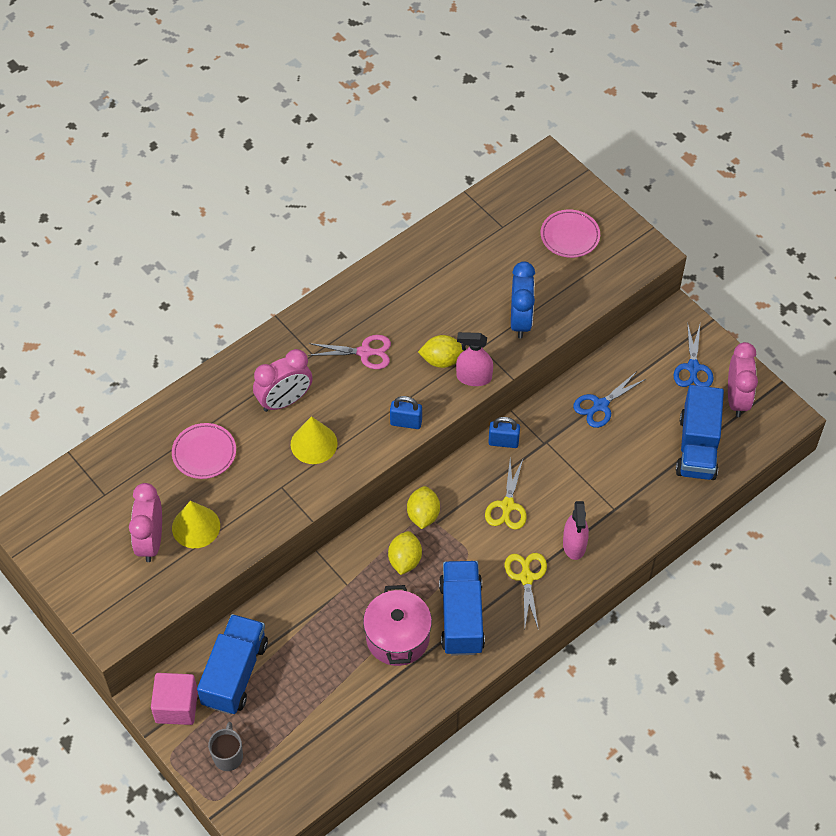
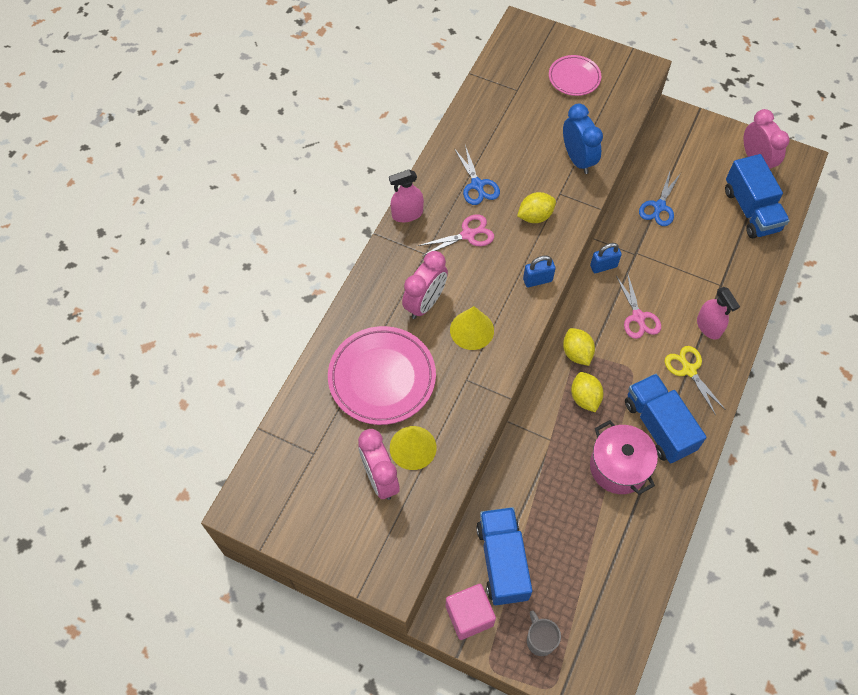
camera: 25 degrees left, 5 degrees up
pink plate [172,423,236,479] -> pink plate [328,326,436,425], size x1.73
pink spray bottle [456,332,493,386] -> pink spray bottle moved to [389,170,424,222]
yellow scissors [485,458,527,530] -> pink scissors [616,272,661,339]
blue scissors [673,322,714,387] -> blue scissors moved to [454,145,500,205]

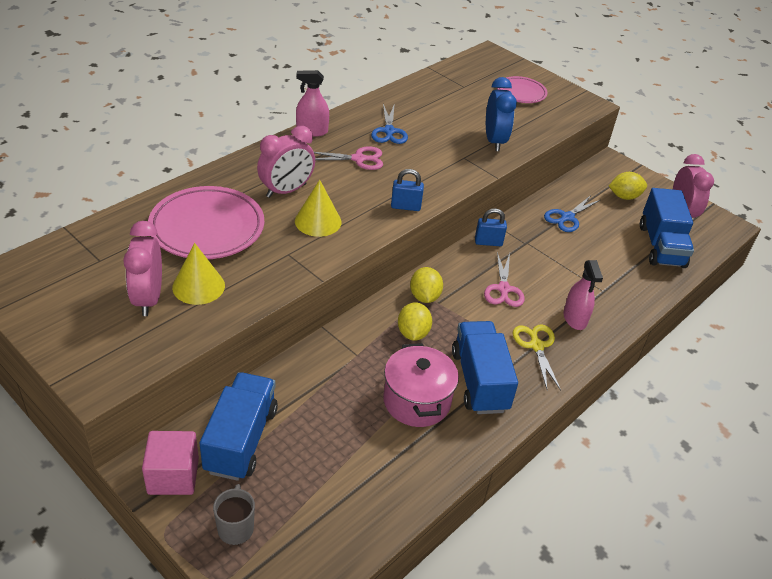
camera: 15 degrees right, 20 degrees down
yellow lemon [517,192,556,223] -> yellow lemon moved to [609,172,647,200]

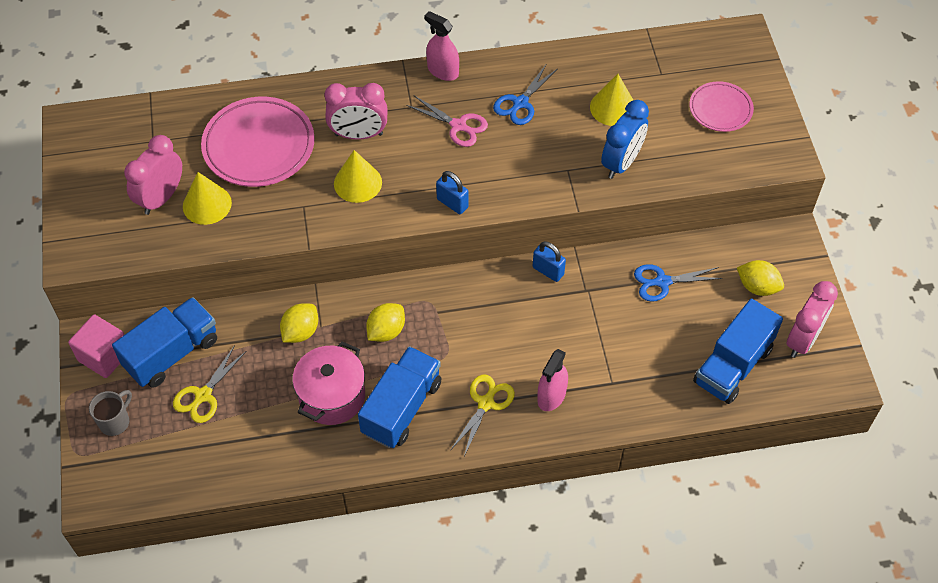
camera: 40 degrees right, 15 degrees up
yellow lemon [410,267,443,303] -> yellow lemon moved to [280,303,318,343]
pink scissors [484,252,525,307] -> none
none -> yellow scissors [173,345,246,423]
none -> yellow cone [590,74,633,126]

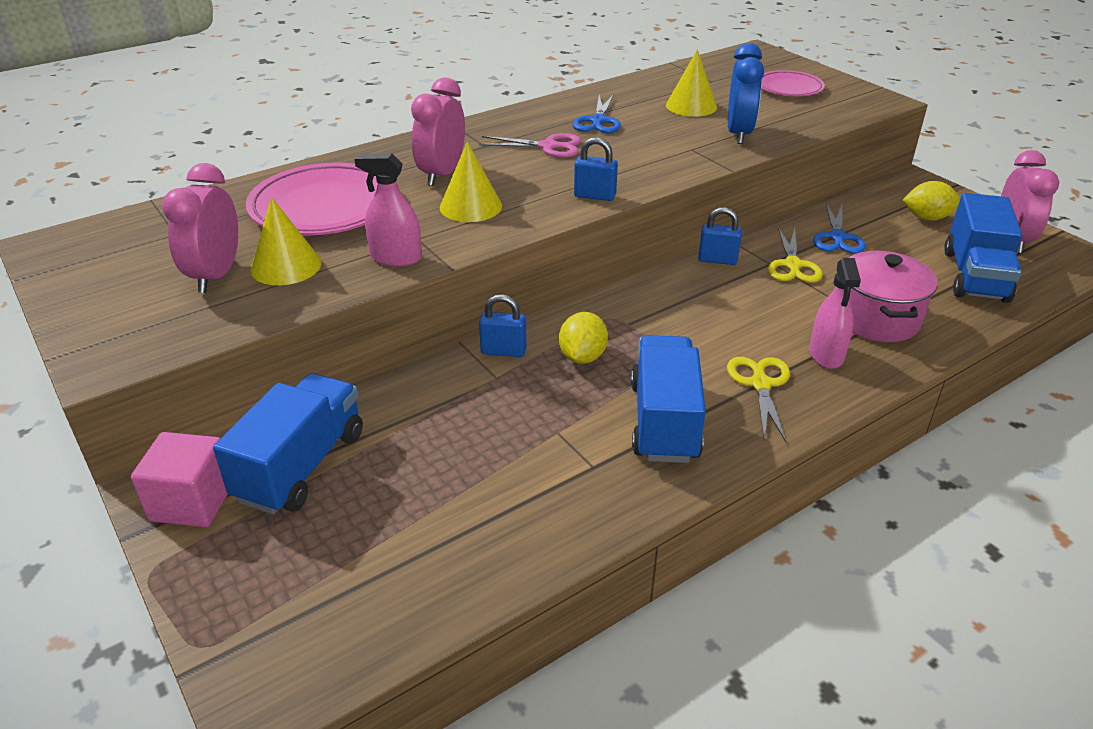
camera: 25 degrees left, 20 degrees down
grey mug [89,390,132,436] -> none
yellow scissors [173,345,246,423] -> yellow scissors moved to [768,227,823,283]
yellow lemon [280,303,318,343] -> none
pink pot [292,341,365,425] -> pink pot moved to [849,251,937,342]
pink clock [324,83,387,140] -> pink clock turned 135 degrees clockwise [411,77,465,186]
pink spray bottle [424,11,459,81] -> pink spray bottle moved to [354,153,422,267]
blue scissors [634,264,723,302] -> blue scissors turned 45 degrees counterclockwise [813,203,866,254]
none -> blue padlock [479,294,526,357]

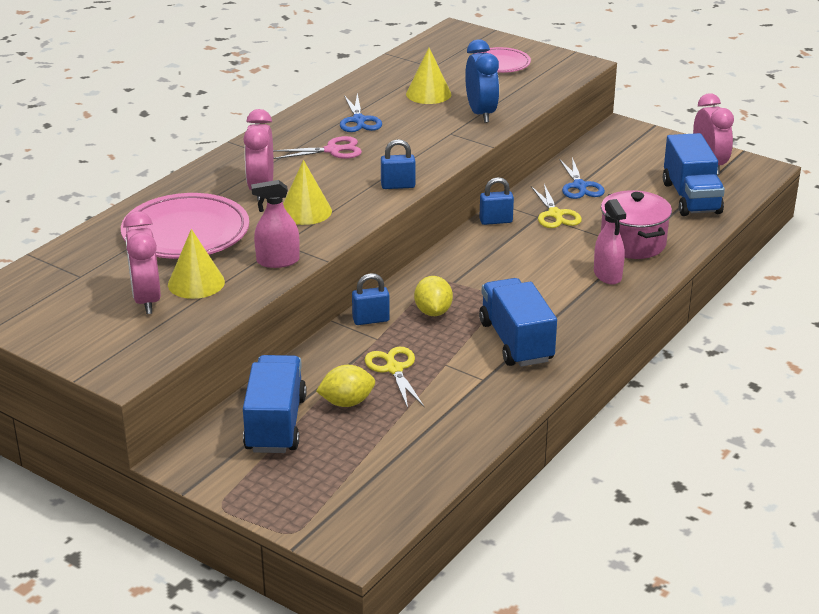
camera: 20 degrees left, 5 degrees down
pink cube [131,432,228,527] -> none
yellow scissors [727,357,790,442] -> yellow scissors moved to [365,347,424,408]
yellow lemon [903,181,960,221] -> yellow lemon moved to [316,365,375,407]

